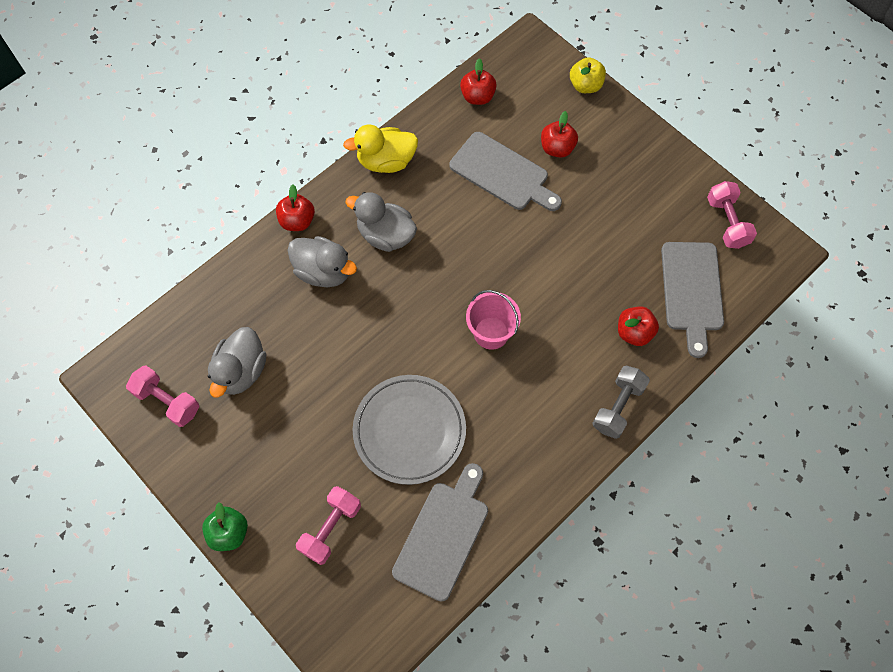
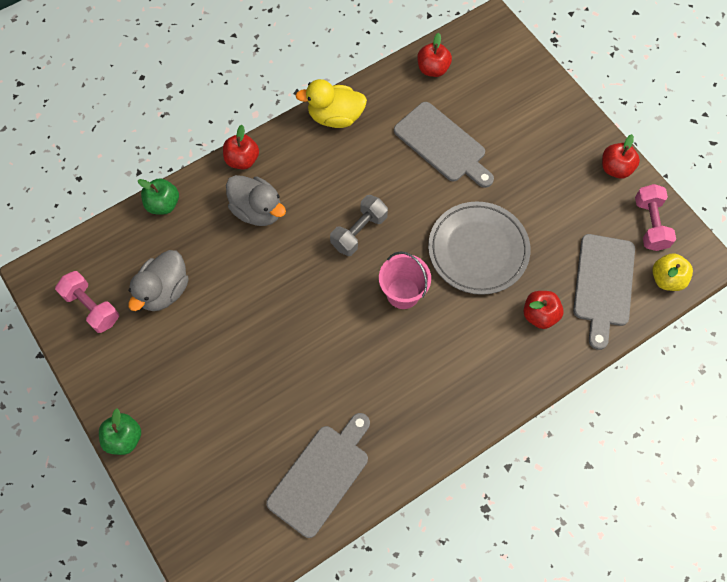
camera: 10 degrees right, 0 degrees up
pink dumbbell [296,486,361,565] -> none
grey duck [345,192,417,252] -> none
grey plate [353,375,466,485] -> grey plate moved to [428,201,530,295]
red apple [541,111,578,158] -> red apple moved to [602,134,640,179]
yellow apple [570,57,606,93] -> yellow apple moved to [652,253,693,291]
grey dumbbell [592,366,650,439] -> grey dumbbell moved to [330,195,388,256]
none -> green apple [138,178,179,215]

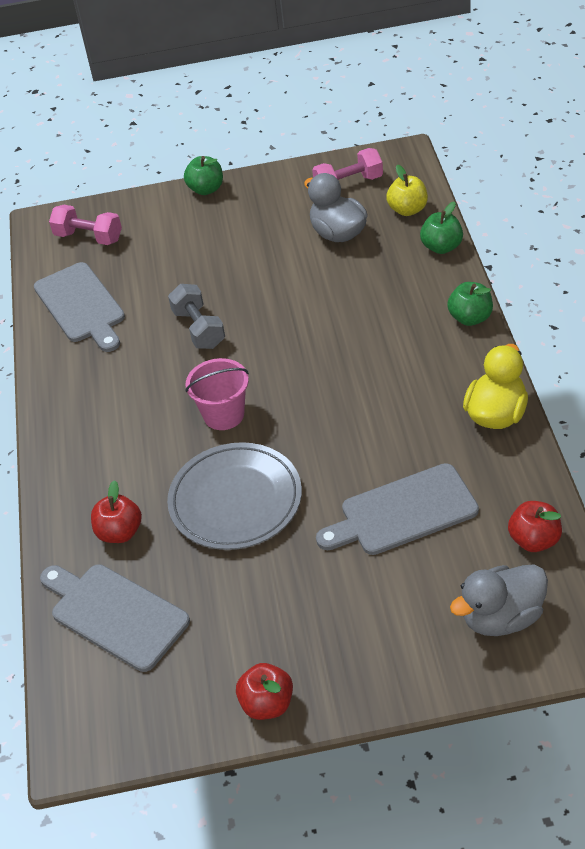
camera: 120 degrees right, 20 degrees down
red apple [223,125,259,169] -> green apple [447,282,493,326]
grey duck [226,175,286,226] -> grey duck moved to [450,564,548,636]
grey dumbbell [330,195,388,256] -> grey dumbbell moved to [168,284,225,349]
pink dumbbell [635,184,676,251] -> pink dumbbell moved to [49,205,122,245]
yellow apple [652,253,693,291] -> yellow apple moved to [386,164,428,216]

